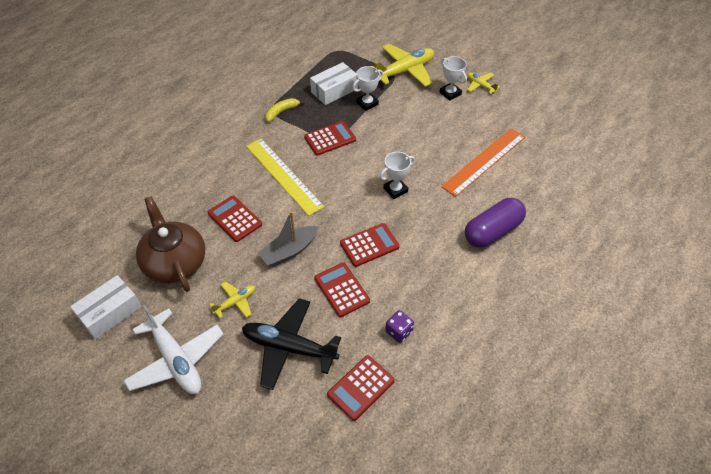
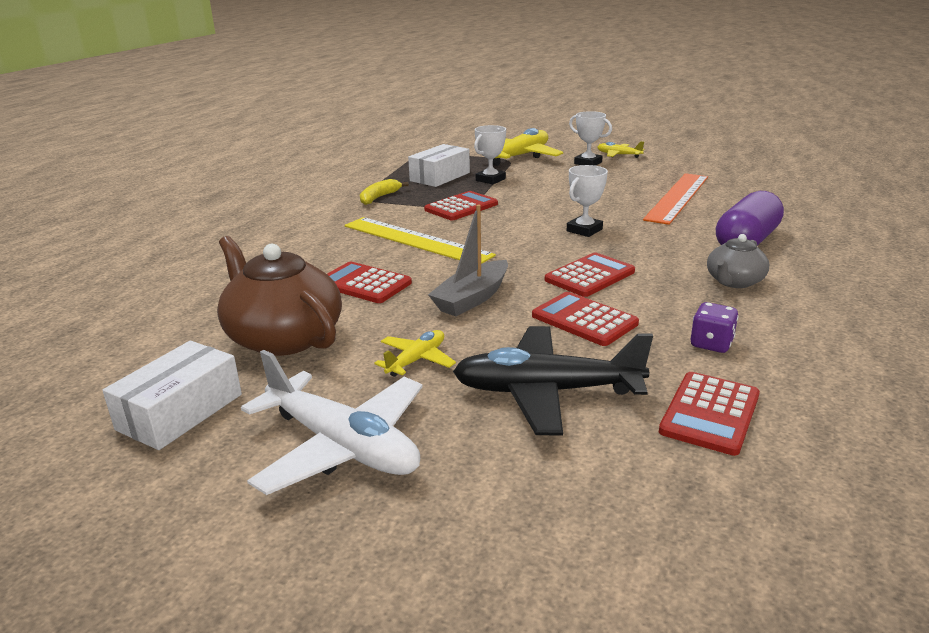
camera: 15 degrees left, 25 degrees down
none -> grey teapot [707,234,769,288]

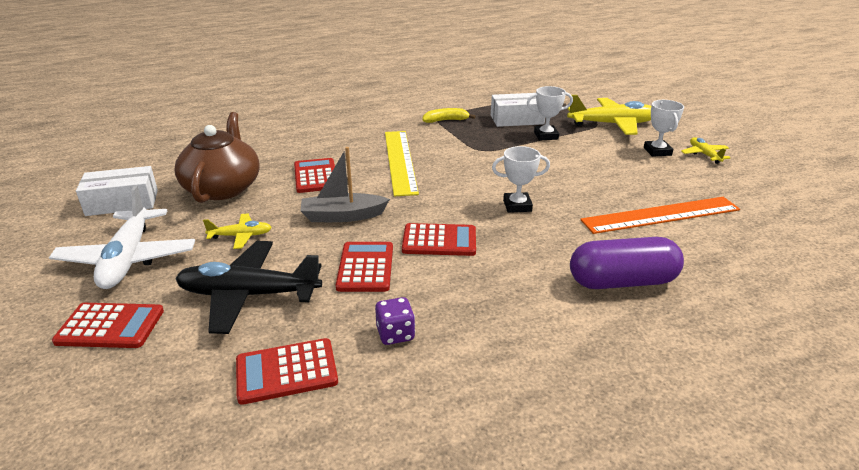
camera: 45 degrees right, 5 degrees up
red calculator [424,191,498,220] -> red calculator moved to [52,303,164,348]
black plane [453,326,653,436] -> black plane turned 45 degrees counterclockwise [175,241,322,334]
grey teapot [707,234,769,288] -> none

